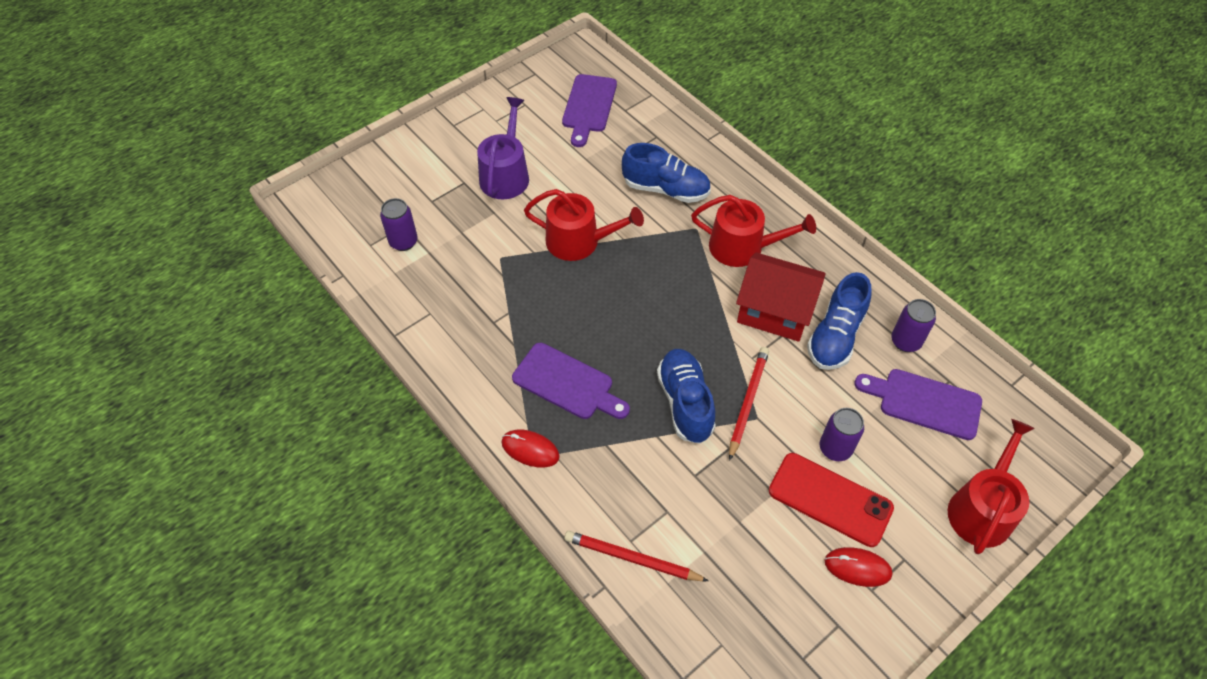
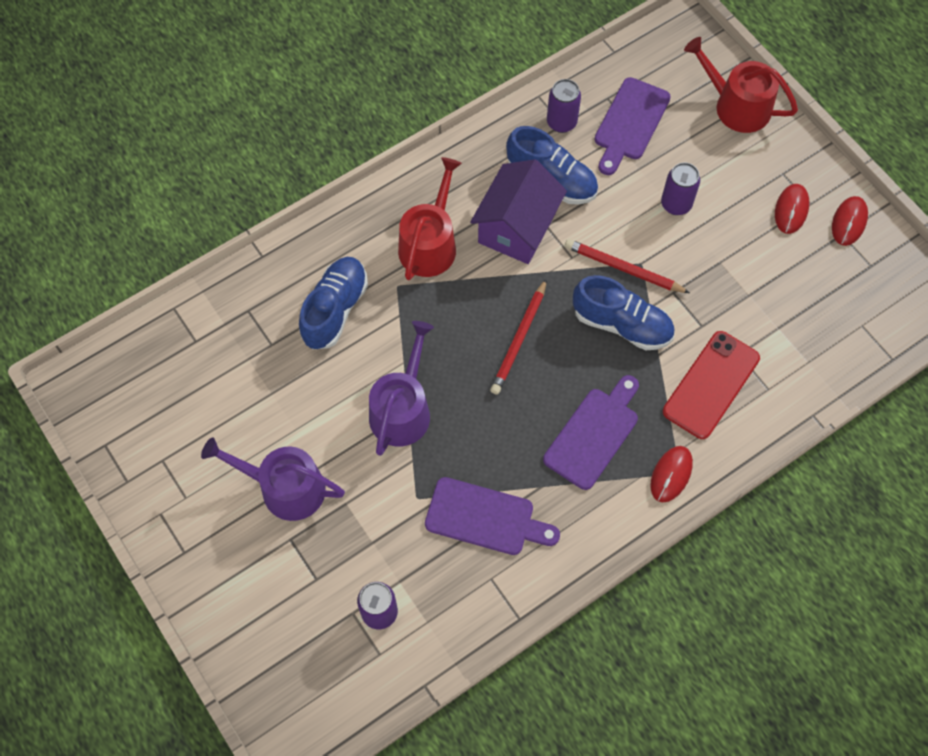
camera: 85 degrees left, 10 degrees up
red watering can [524,189,644,261] -> purple watering can [369,321,434,456]
purple cutting board [562,74,617,147] -> purple cutting board moved to [425,477,560,555]
red pencil [564,531,709,581] -> red pencil moved to [490,279,547,395]
blue shoe [657,349,716,444] -> blue shoe turned 150 degrees counterclockwise [573,275,675,350]
red house [736,252,826,342] -> purple house [470,159,567,264]
red phone [769,453,894,547] -> red phone moved to [663,331,760,439]
none -> red mouse [832,196,868,246]

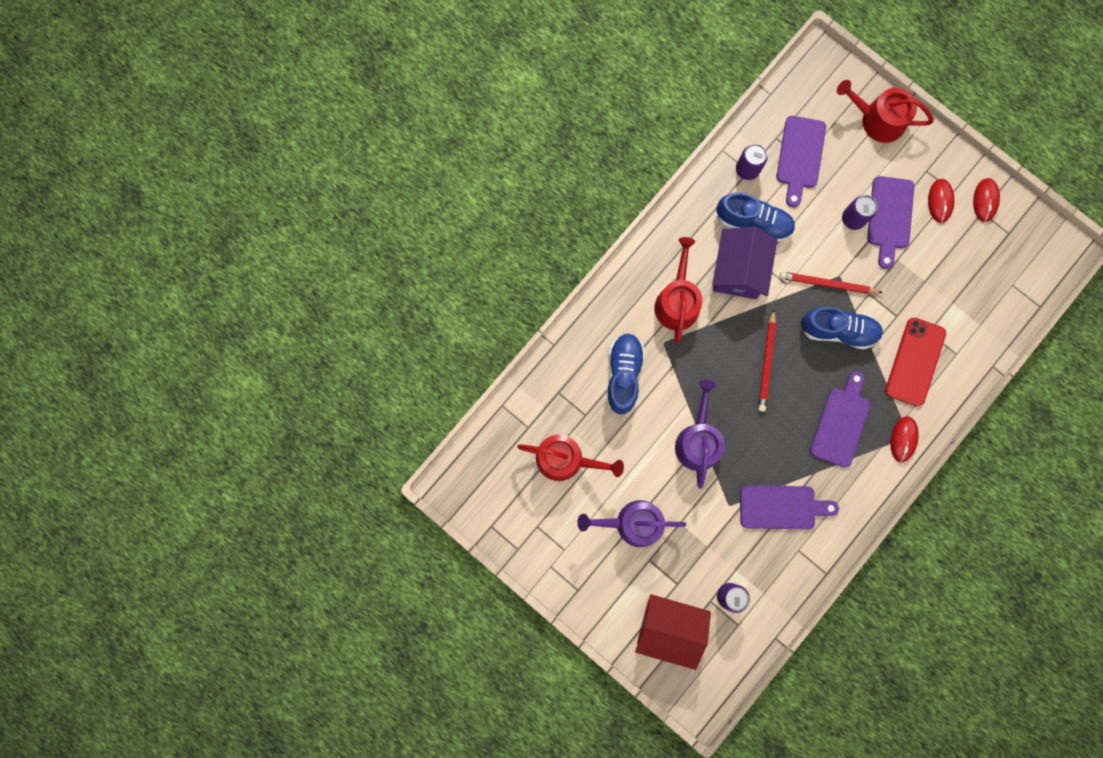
camera: 15 degrees left, 15 degrees up
none -> red watering can [517,434,624,481]
none -> red house [635,594,711,670]
none -> purple cutting board [867,176,915,269]

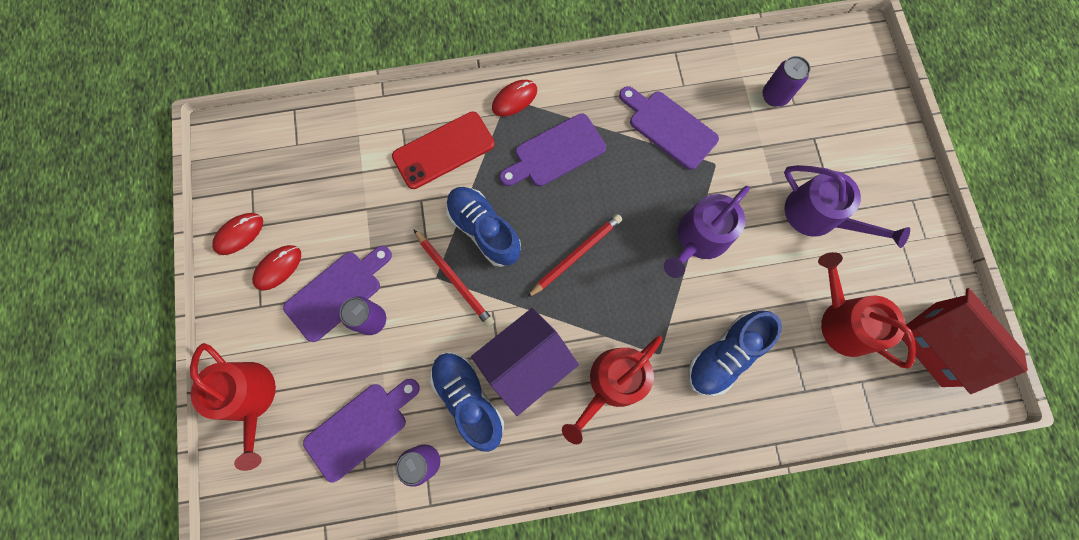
camera: 140 degrees left, 5 degrees down
red house [635,594,711,670] -> red house moved to [902,288,1028,394]

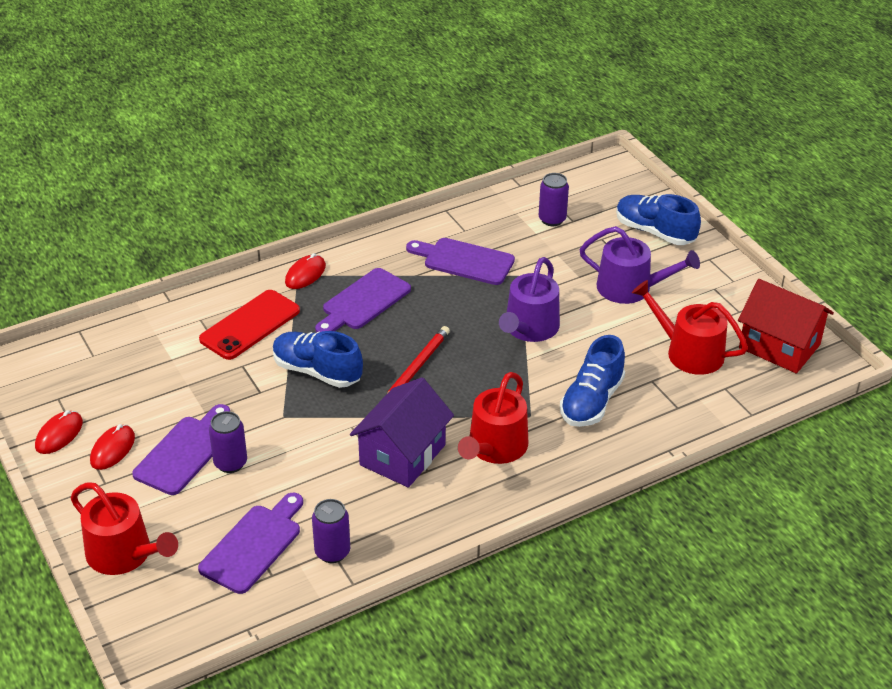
camera: 20 degrees left, 35 degrees down
red pencil [413,229,494,327] -> none
blue shoe [430,352,504,452] -> blue shoe moved to [616,194,701,245]

